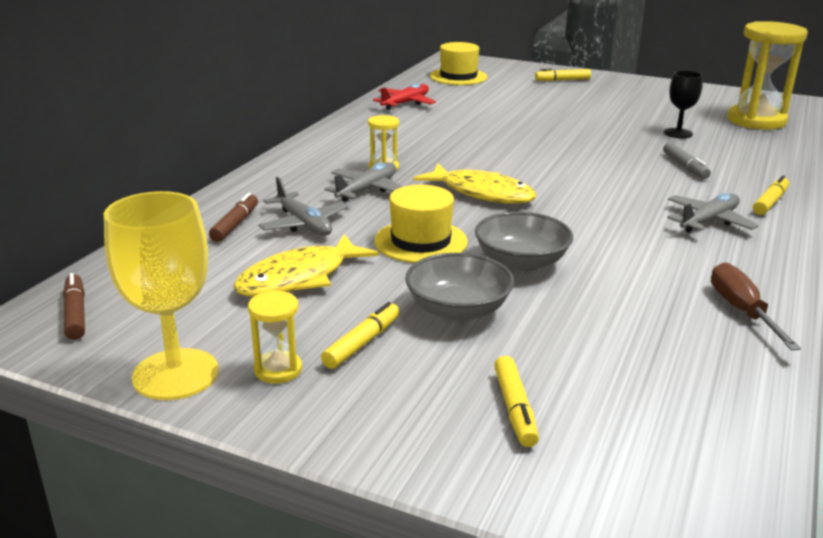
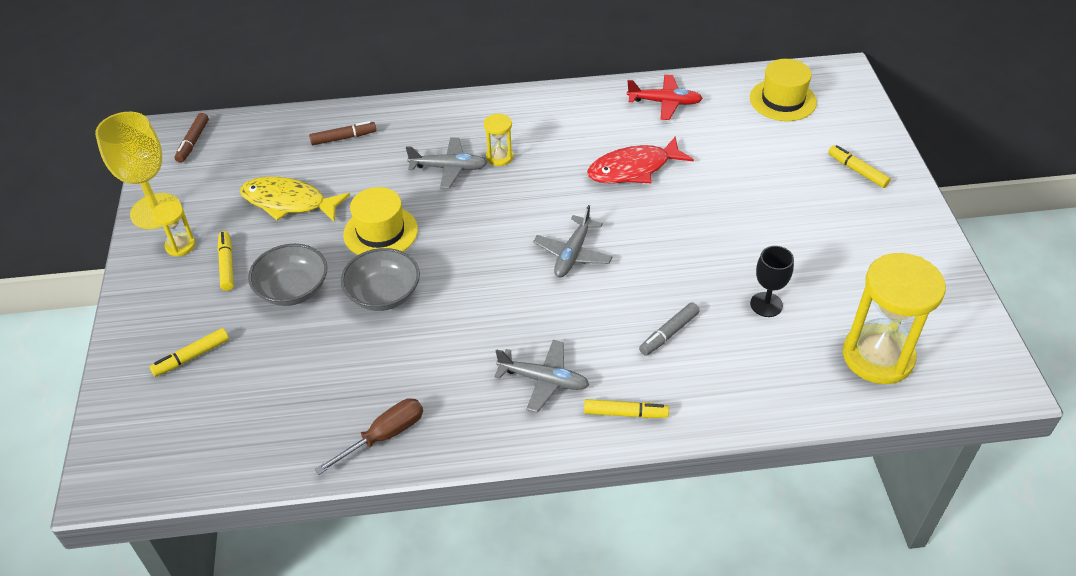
camera: 60 degrees right, 20 degrees up
brown marker [63,273,85,340] -> brown marker turned 150 degrees clockwise [174,113,209,163]
grey plane [258,177,348,236] -> grey plane moved to [533,205,613,277]
yellow marker [321,302,400,369] -> yellow marker turned 105 degrees counterclockwise [218,231,234,291]
yellow fish [413,164,537,204] -> none
none -> red fish [587,136,694,184]

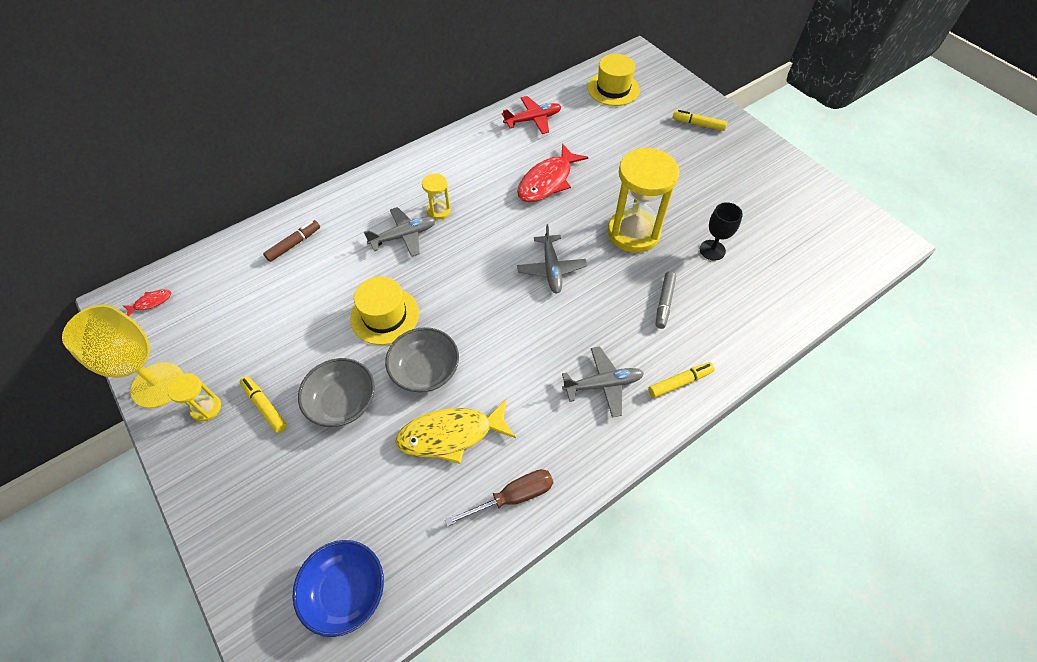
camera: 30 degrees left, 10 degrees up
yellow marker [150,328,229,377] -> none
brown marker [174,113,209,163] -> red fish [123,289,171,316]
yellow fish [240,177,350,222] -> yellow fish moved to [395,400,516,464]
brown screwdriver [315,398,423,475] -> brown screwdriver turned 45 degrees clockwise [445,469,553,526]
yellow hourglass [843,253,946,384] -> yellow hourglass moved to [608,147,680,253]
none -> blue bowl [293,540,384,637]

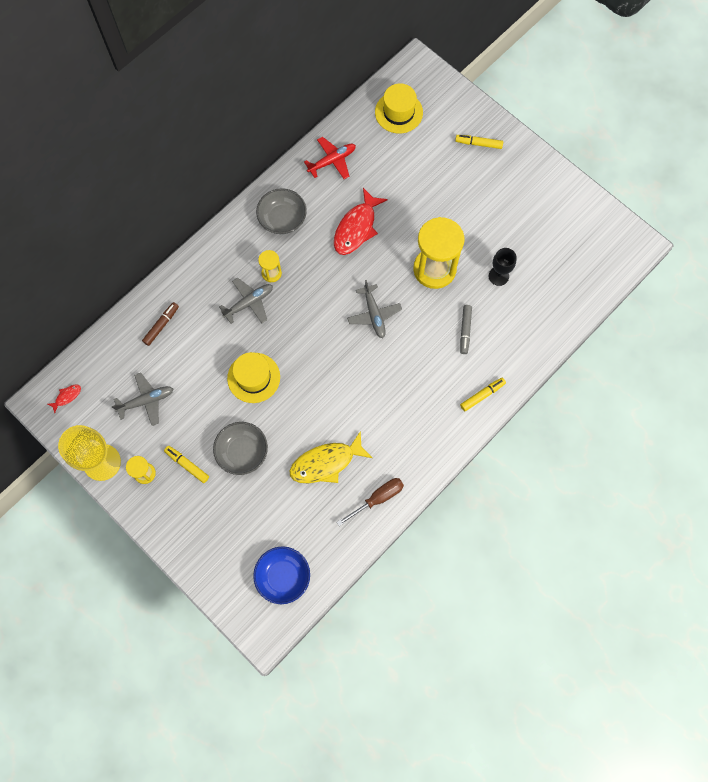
camera: 10 degrees left, 15 degrees up
grey bowl [385,327,459,393] -> grey bowl moved to [256,188,307,234]
grey plane [562,347,644,417] -> grey plane moved to [112,373,173,426]

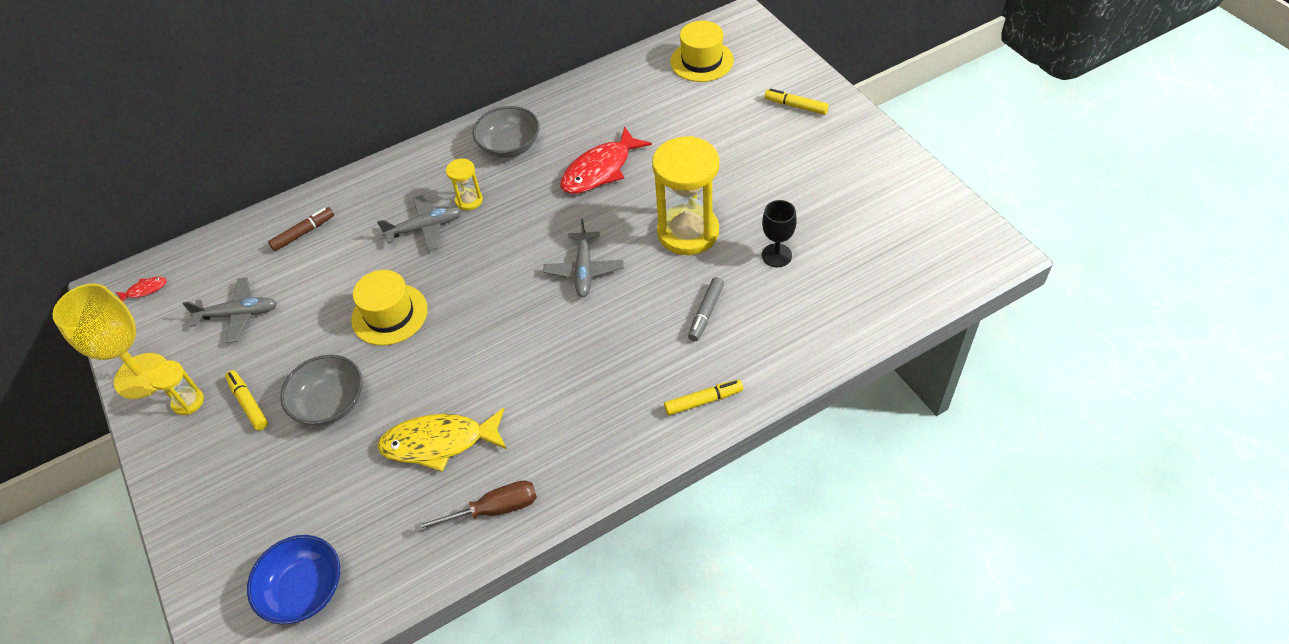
camera: 20 degrees right, 20 degrees down
red plane [304,137,356,179] -> none

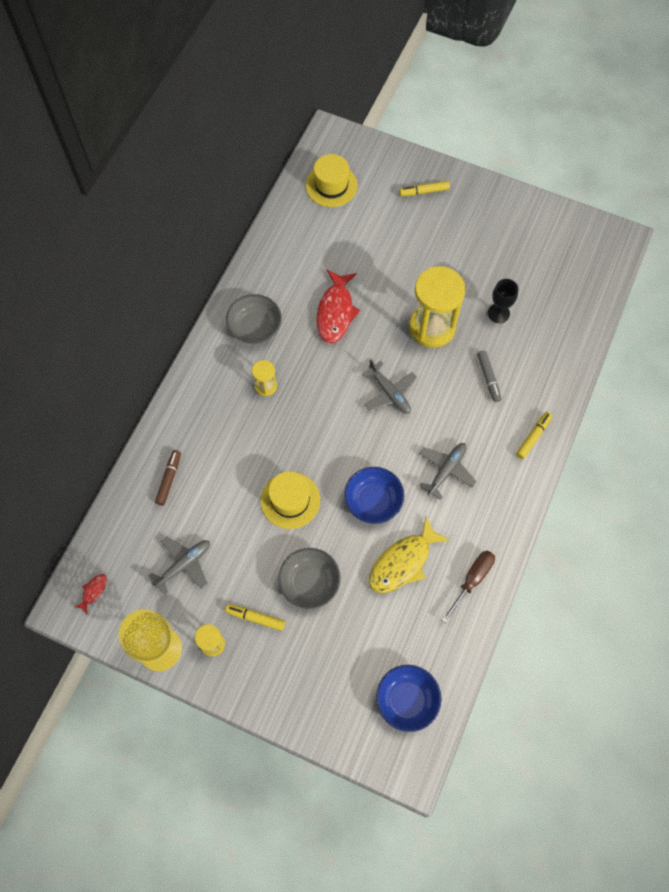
camera: 40 degrees left, 15 degrees up
grey plane [377,195,462,251] -> grey plane moved to [419,443,477,500]
none -> blue bowl [344,467,404,524]

